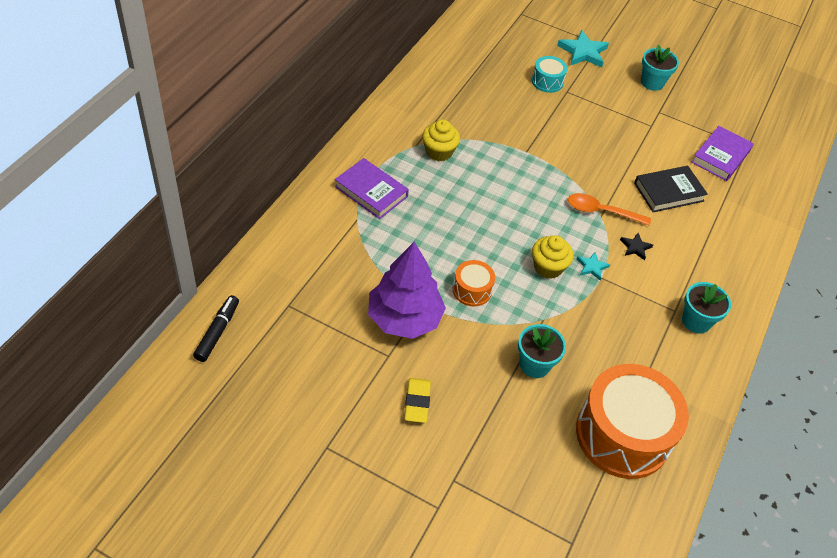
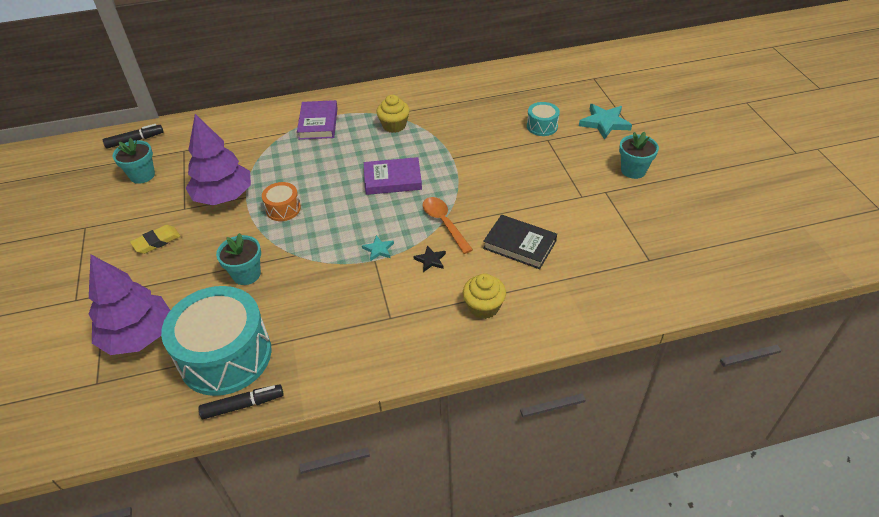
camera: 55 degrees right, 5 degrees down
yellow cupcake [532,235,573,279] -> yellow cupcake moved to [463,273,506,319]
orange drum [576,364,689,479] -> turquoise drum [161,286,272,396]
turquoise flower pot [682,282,731,333] -> turquoise flower pot moved to [113,137,155,184]
purple book [691,126,754,181] -> purple book moved to [364,157,422,195]
none -> purple tree [89,255,170,355]
none -> black marker [199,384,283,419]

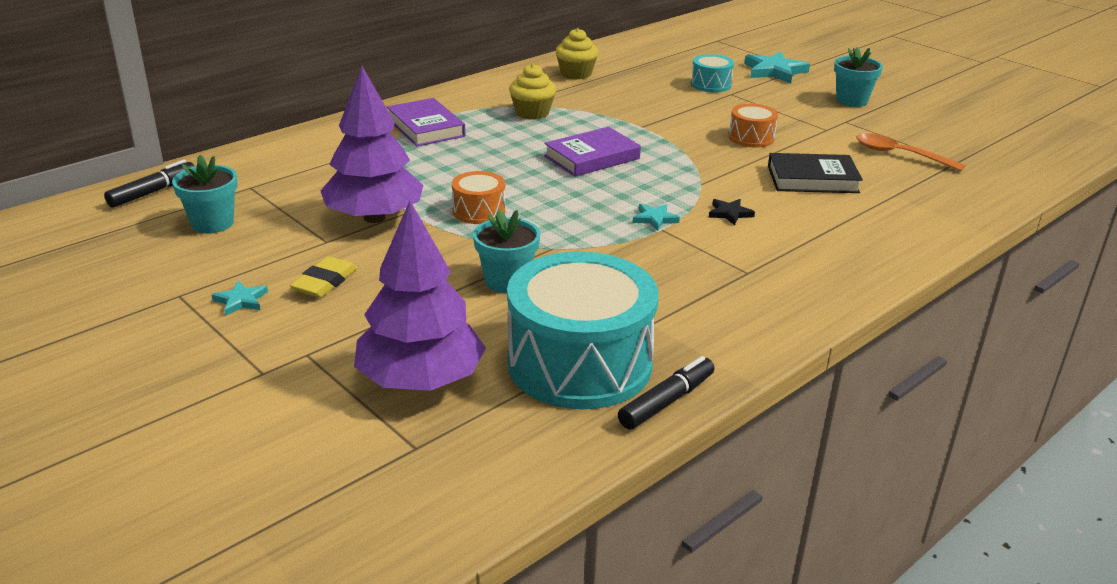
camera: 30 degrees left, 15 degrees down
orange spoon [423,197,473,254] -> orange spoon moved to [856,133,965,171]
yellow cupcake [463,273,506,319] -> yellow cupcake moved to [556,28,599,79]
none -> turquoise star [212,281,268,316]
none -> orange drum [729,104,778,148]

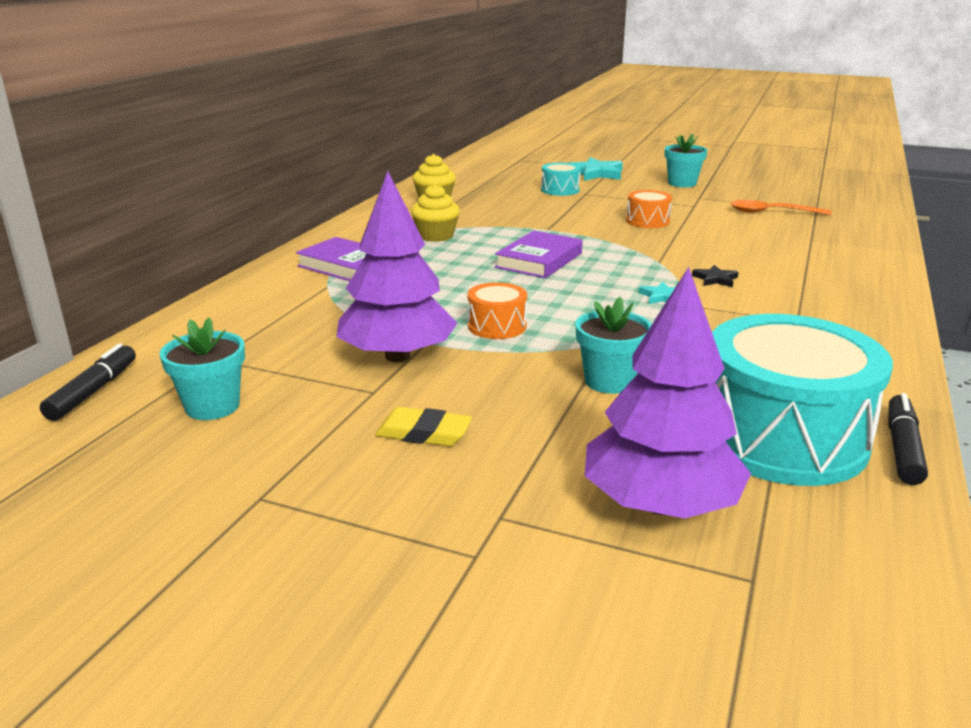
camera: 25 degrees left, 5 degrees down
turquoise star [212,281,268,316] -> none
yellow eraser [290,256,357,298] -> yellow eraser turned 75 degrees counterclockwise [375,407,472,446]
black book [768,153,863,193] -> none

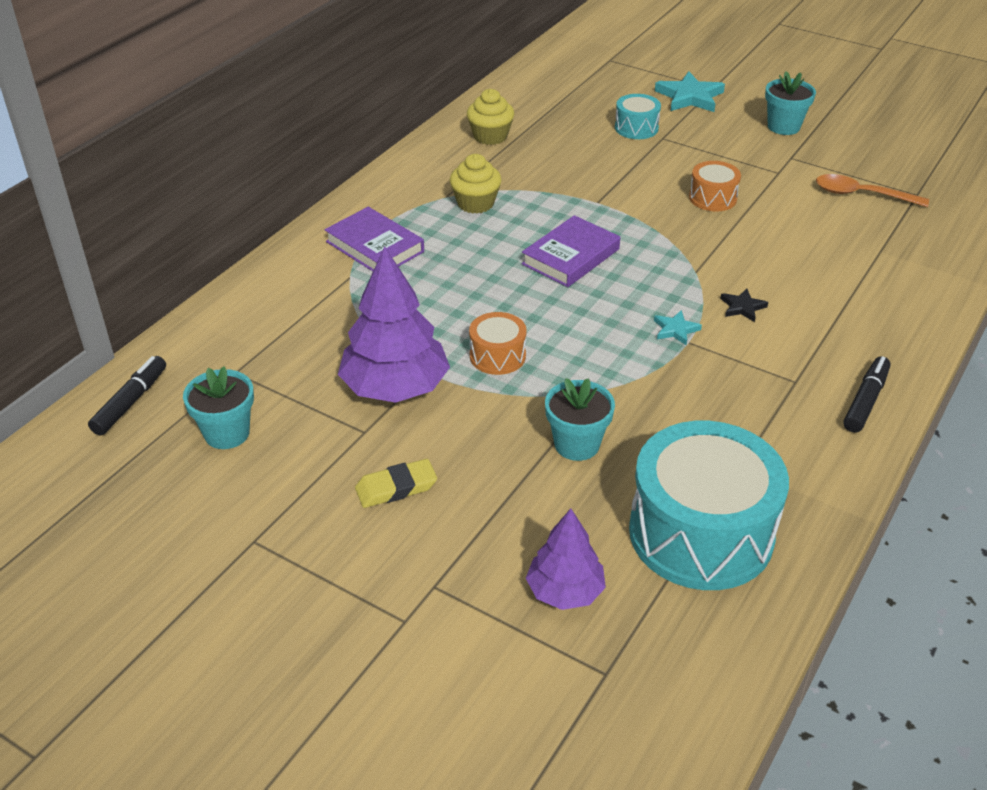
camera: 10 degrees right, 15 degrees up
yellow eraser [375,407,472,446] -> yellow eraser turned 45 degrees counterclockwise [355,459,437,508]
purple tree [585,267,751,518] -> purple tree [526,508,606,610], size x0.60
black marker [888,393,928,485] -> black marker moved to [843,356,890,433]

